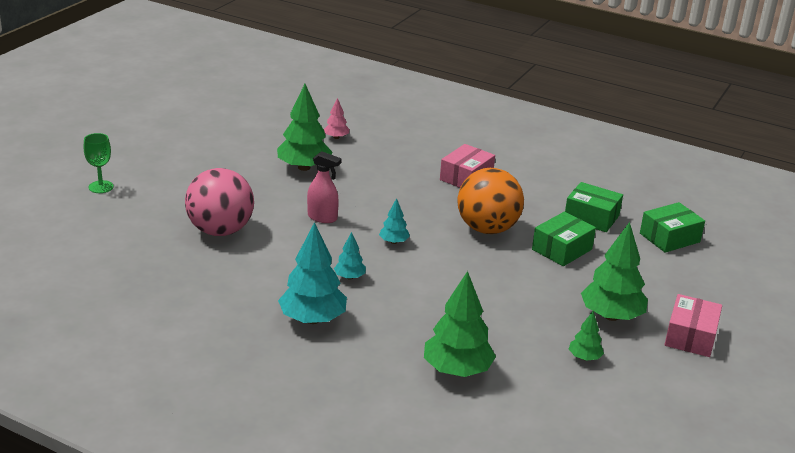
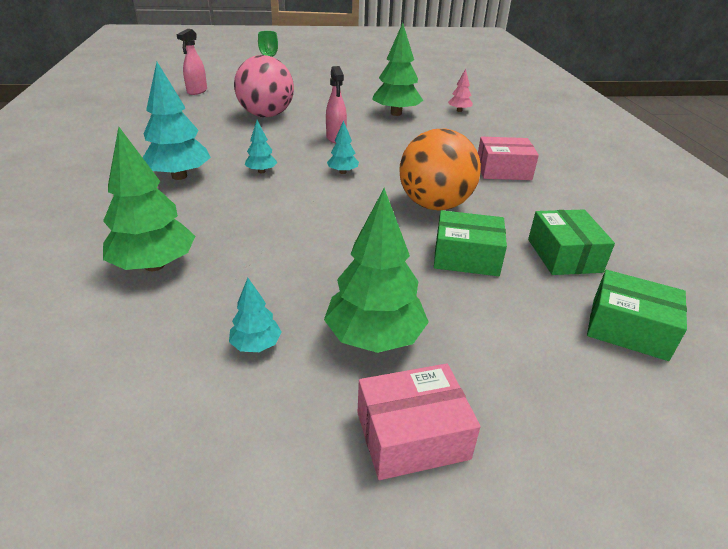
camera: 55 degrees right, 5 degrees up
green tree [569,311,604,361] -> turquoise tree [229,278,282,352]
none -> pink spray bottle [177,29,207,95]

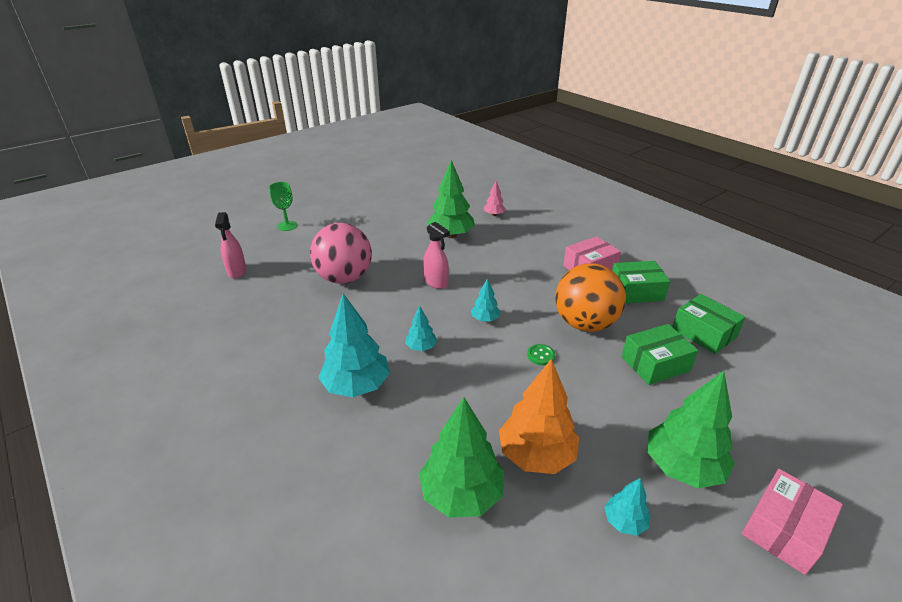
camera: 30 degrees left, 0 degrees up
green box [587,270,687,361] -> green box moved to [612,261,670,303]
none -> orange tree [499,359,579,474]
none -> green button [527,344,555,365]

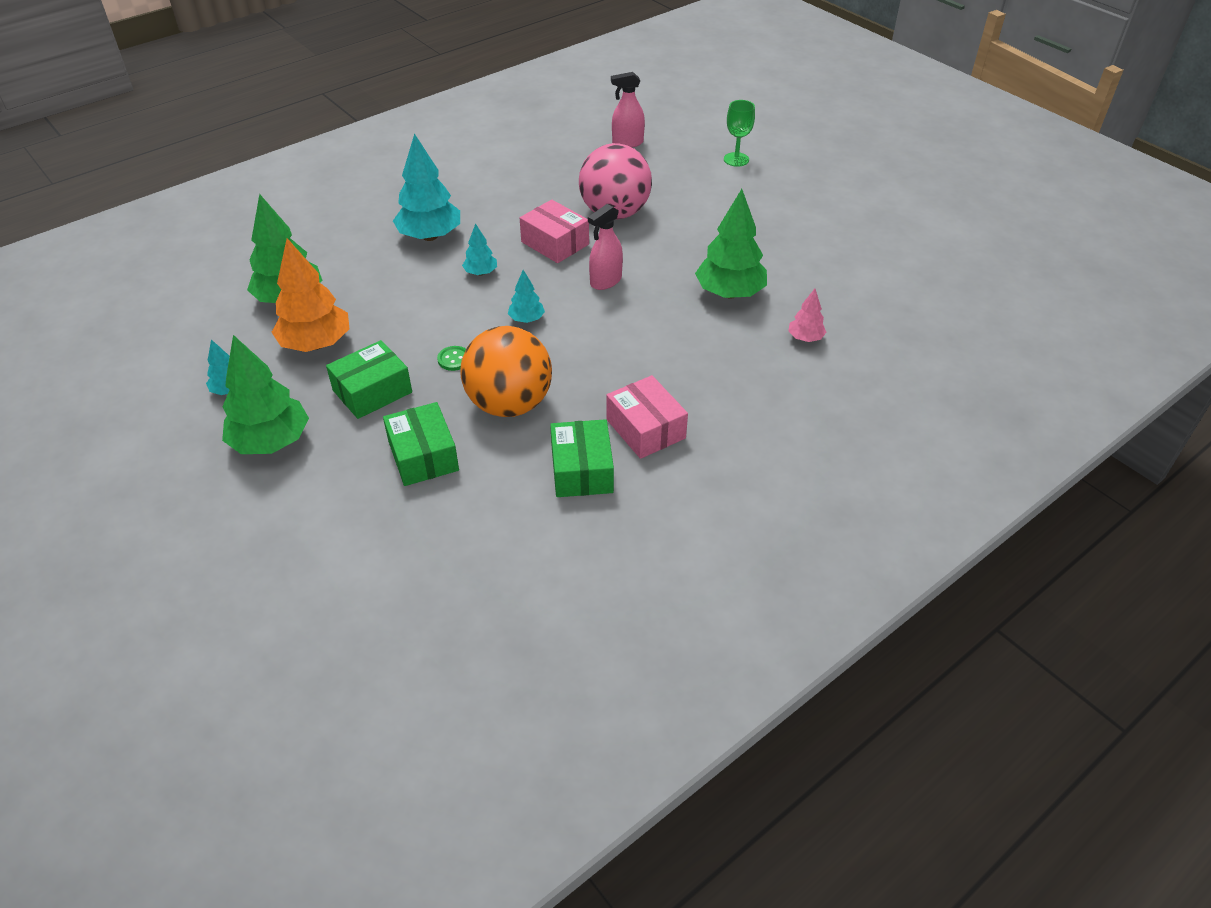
camera: 90 degrees right, 10 degrees up
green box [672,294,745,354] -> green box moved to [326,340,412,419]
pink box [742,469,843,575] -> pink box moved to [520,200,589,263]

